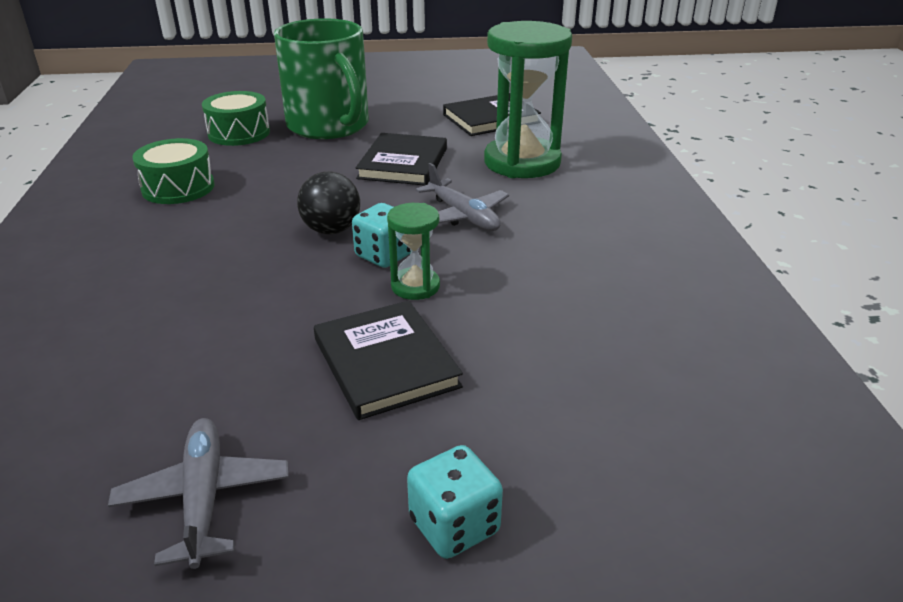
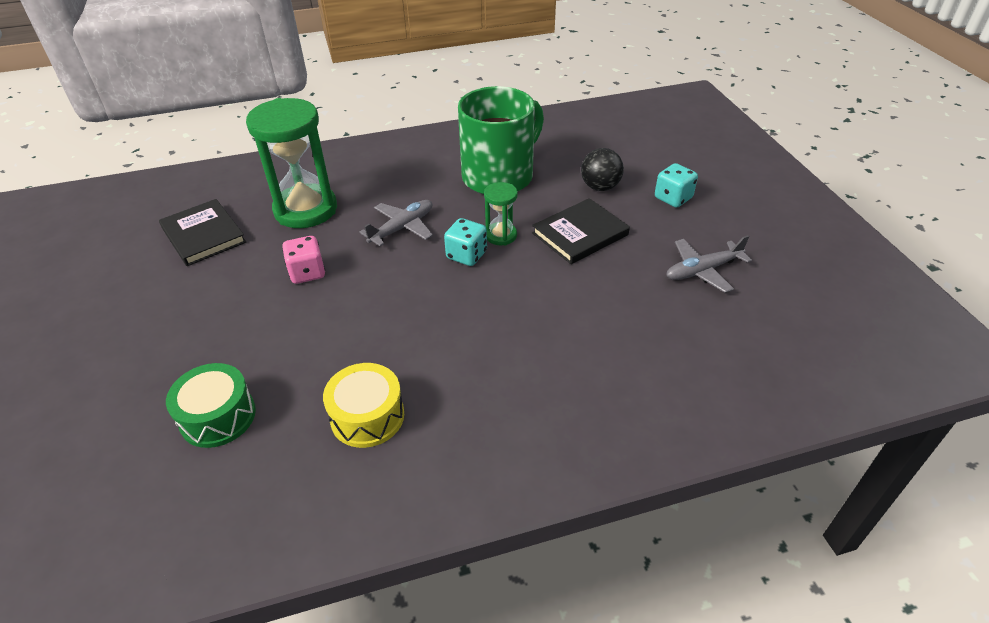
camera: 100 degrees left, 10 degrees up
green drum [132,138,215,204] -> yellow drum [323,363,404,448]
green mug [274,19,369,139] -> green mug moved to [458,86,544,194]
black ball [297,171,360,235] -> black ball moved to [581,148,624,191]
black book [356,133,447,186] -> pink dice [282,236,325,284]

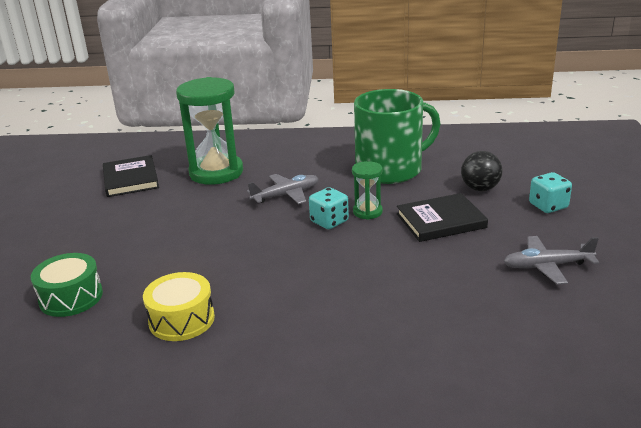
camera: 20 degrees right, 15 degrees down
pink dice [282,236,325,284] -> none

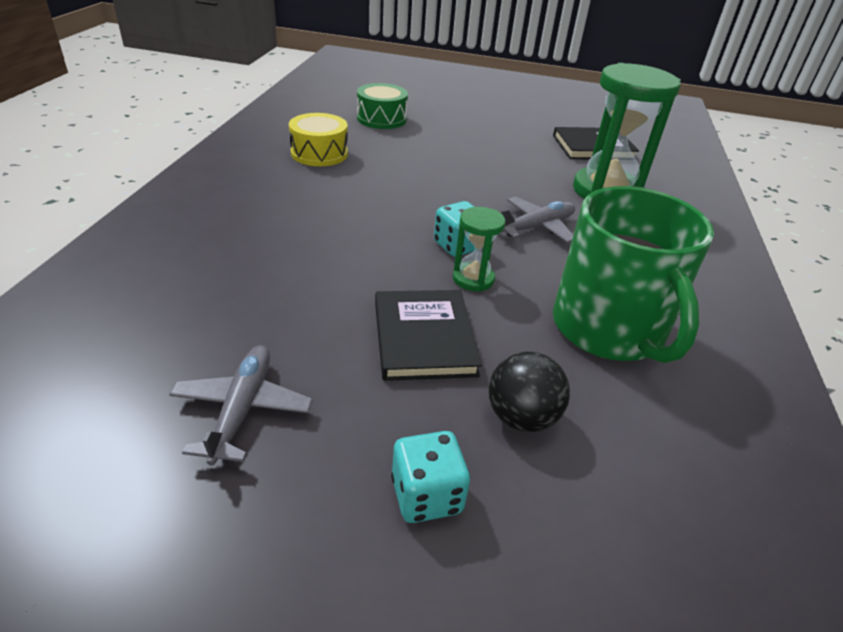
camera: 95 degrees right, 10 degrees up
grey plane [247,174,319,204] -> grey plane turned 105 degrees counterclockwise [501,197,575,243]

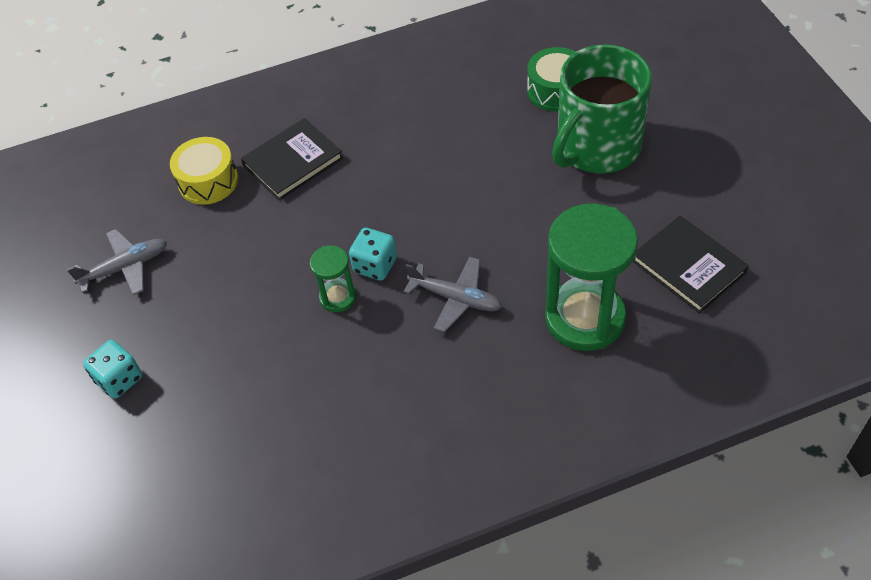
camera: 65 degrees right, 15 degrees up
yellow drum [289,113,348,166] -> yellow drum moved to [170,137,238,205]
black book [375,290,482,381] -> black book moved to [241,118,343,201]
black ball [489,352,570,432] -> none
green mug [553,186,714,363] -> green mug moved to [552,44,652,174]

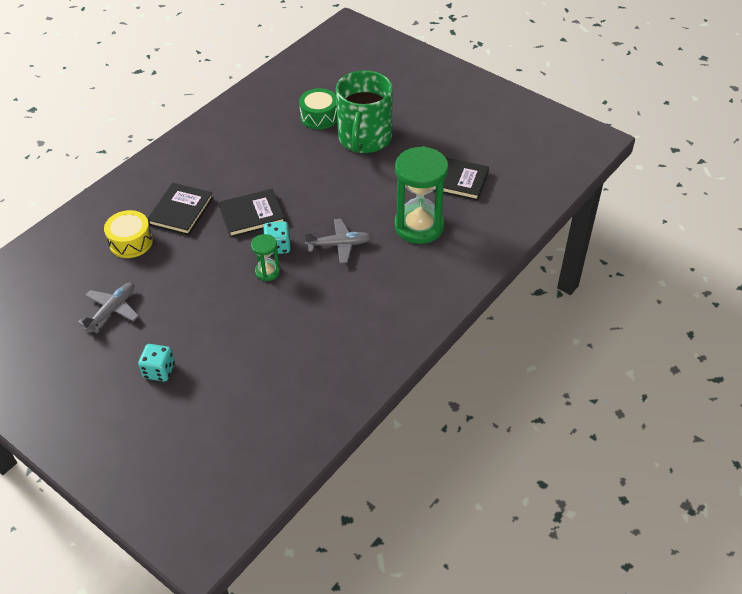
camera: 35 degrees left, 5 degrees down
none -> black book [219,189,285,238]

